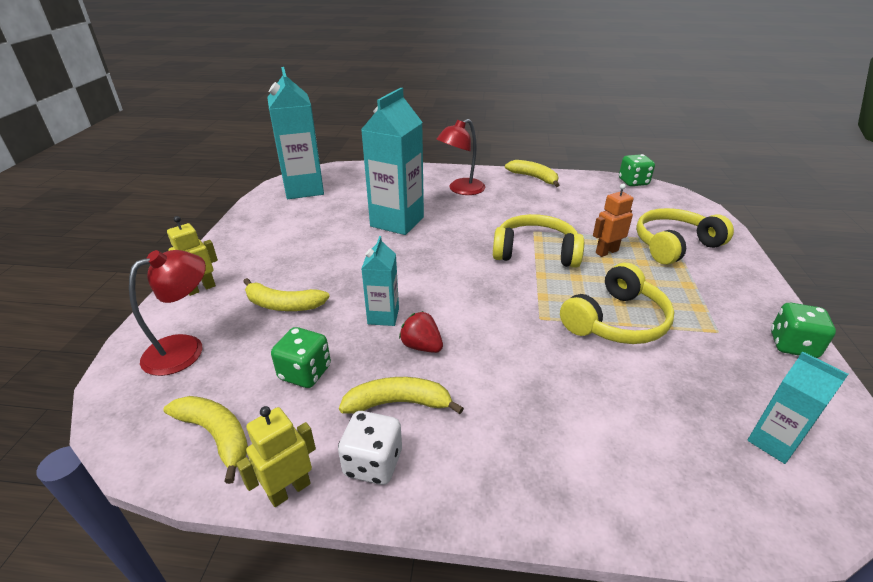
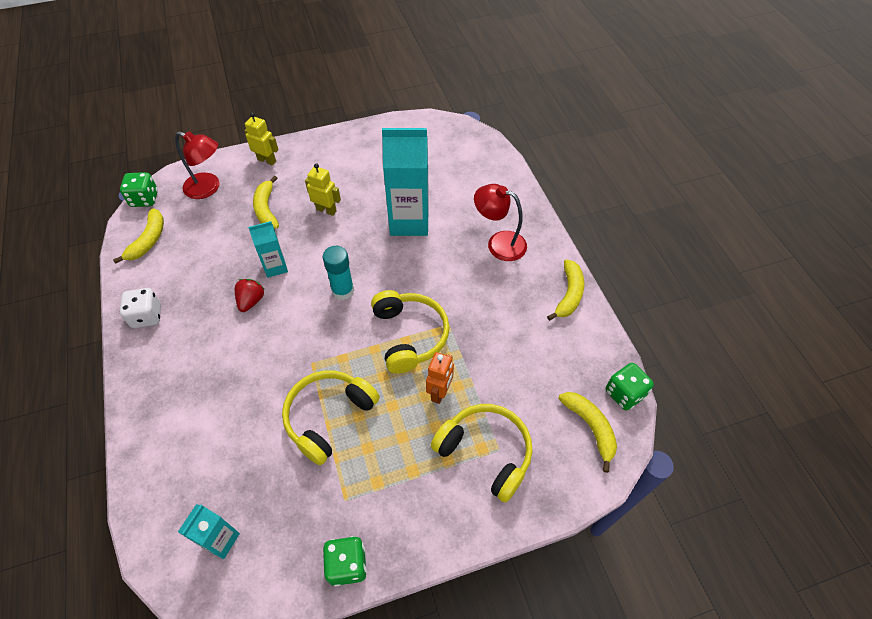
camera: 65 degrees right, 20 degrees up
yellow robot [236,406,316,507] -> yellow robot moved to [305,163,341,216]
turquoise carton [267,67,324,199] -> none
green dice [271,327,331,388] -> green dice moved to [120,172,158,207]
yellow banana [339,377,464,414] -> yellow banana moved to [558,392,617,473]
yellow headphones [560,263,674,344] -> yellow headphones turned 105 degrees clockwise [282,370,380,465]
orange robot [593,184,634,257] -> orange robot turned 75 degrees clockwise [426,352,454,404]
none -> turquoise glue stick [323,246,354,300]

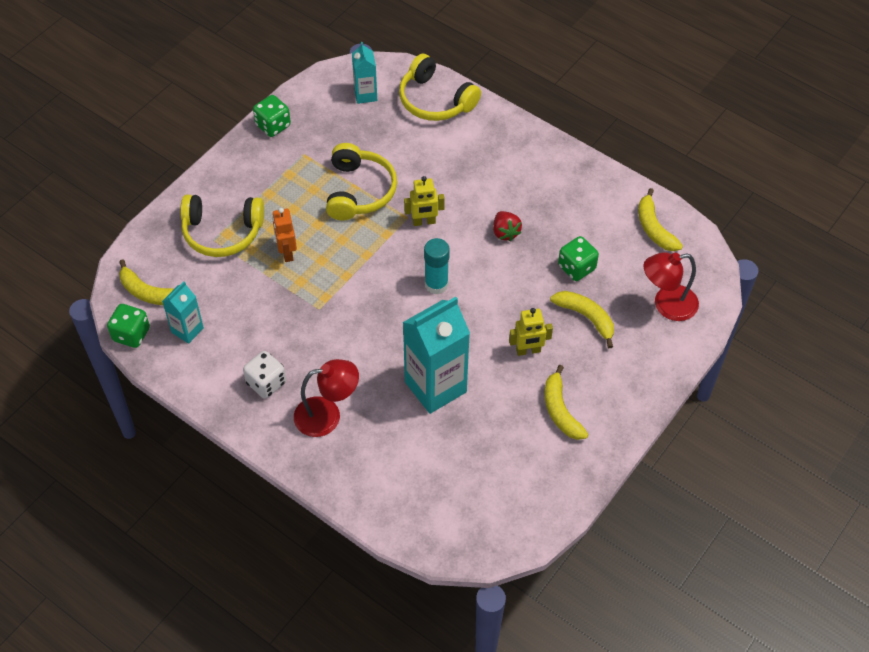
camera: 145 degrees right, 0 degrees up
green dice [120,172,158,207] -> green dice moved to [558,236,599,281]
white dice [120,288,161,328] -> white dice moved to [243,351,286,398]
yellow robot [244,113,278,166] -> yellow robot moved to [404,176,445,226]
turquoise carton [248,221,288,278] -> turquoise carton moved to [162,281,204,344]
yellow headphones [371,290,450,374] -> yellow headphones moved to [399,54,481,121]
yellow banana [547,259,584,321] -> yellow banana moved to [544,365,589,440]

